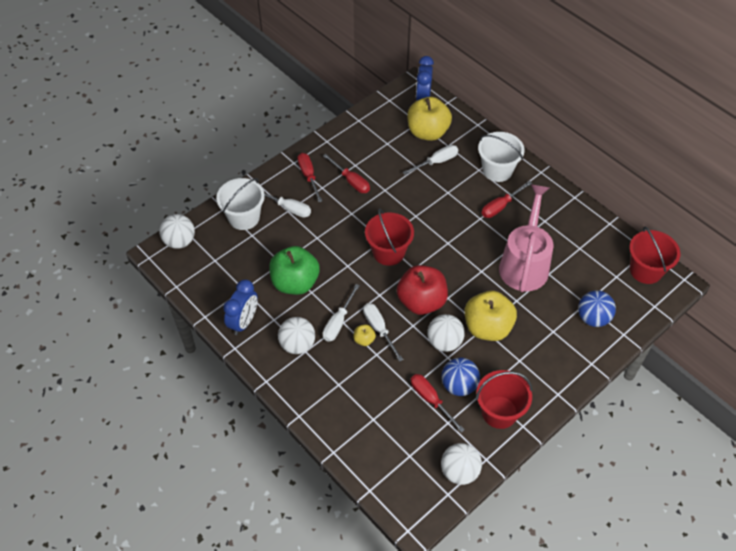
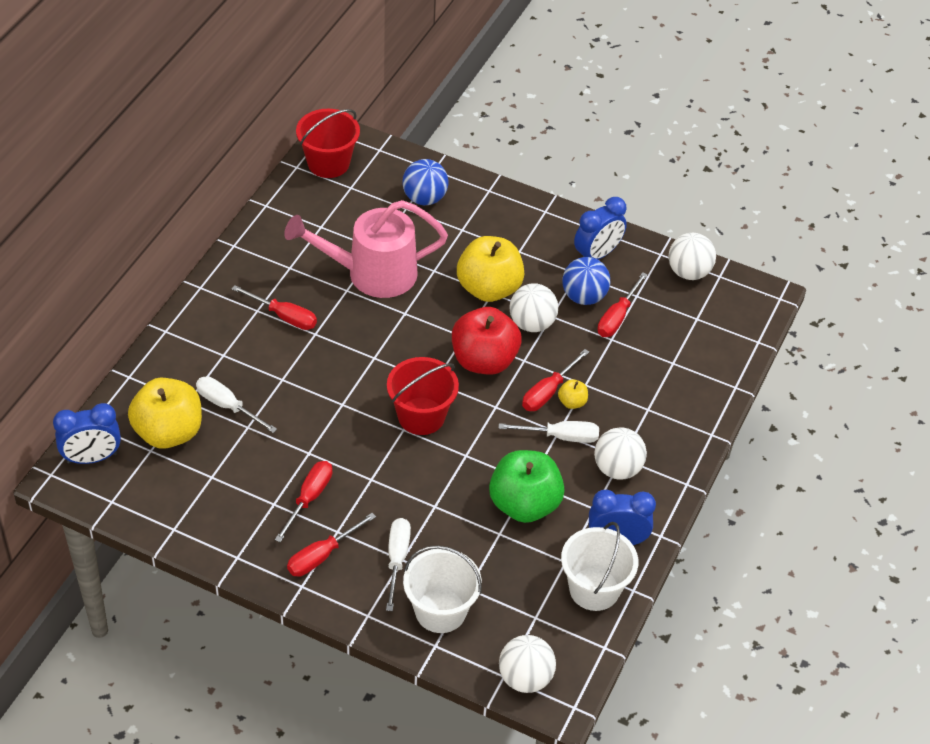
camera: 115 degrees left, 5 degrees down
white screwdriver [363,303,403,362] -> red screwdriver [522,349,589,411]
red bucket [476,370,532,429] -> blue clock [574,197,627,260]
white bucket [478,132,525,182] -> white bucket moved to [561,522,638,611]

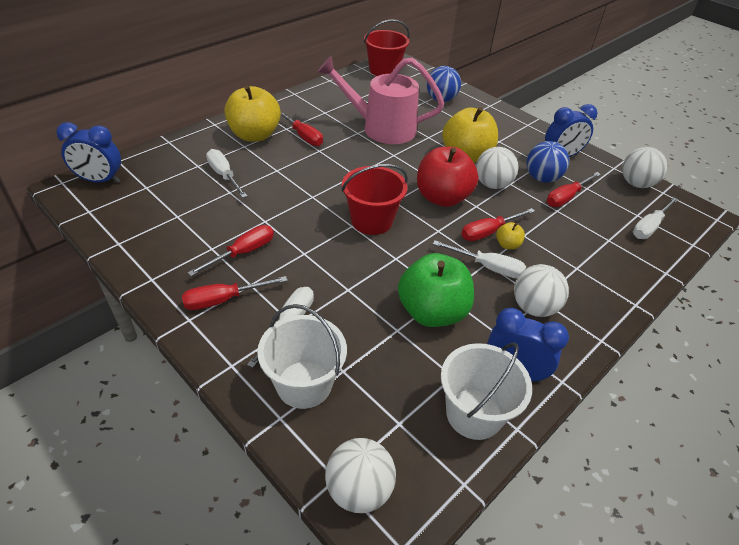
camera: 20 degrees right, 5 degrees down
yellow apple [128,378,202,449] -> yellow apple moved to [224,85,281,141]
none -> white screwdriver [633,197,679,239]

